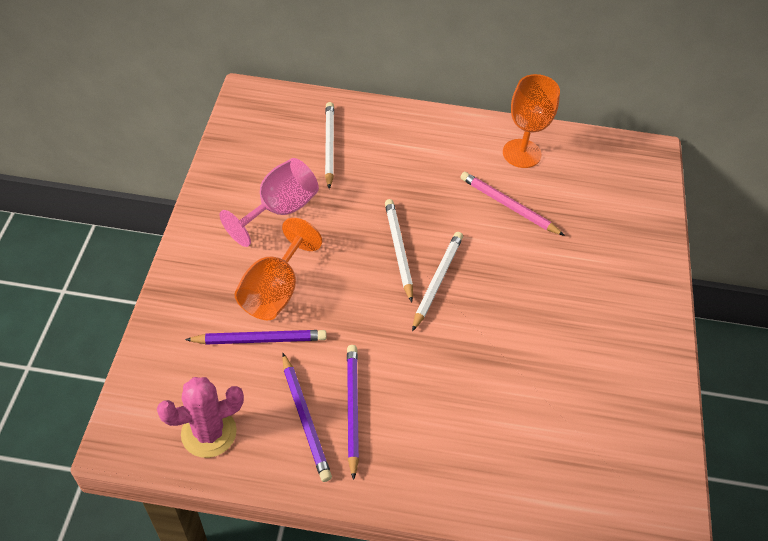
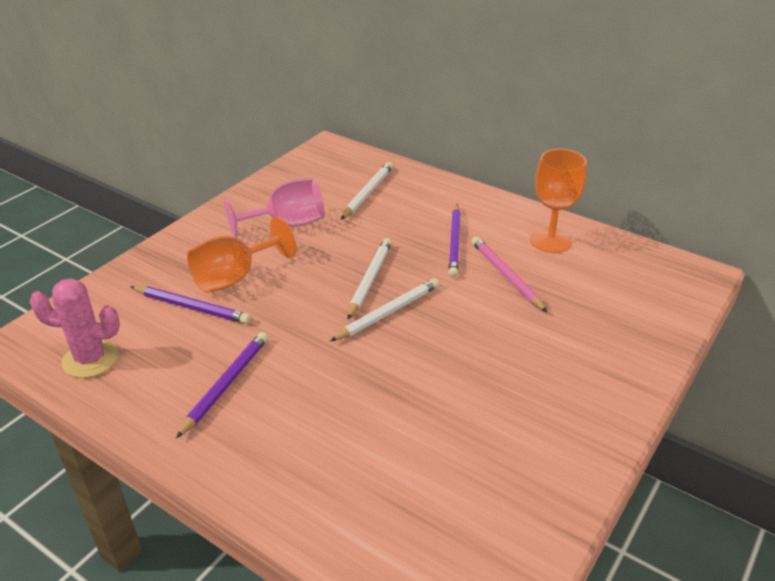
camera: 30 degrees right, 15 degrees down
purple pencil [282,353,332,482] -> purple pencil moved to [448,204,461,278]

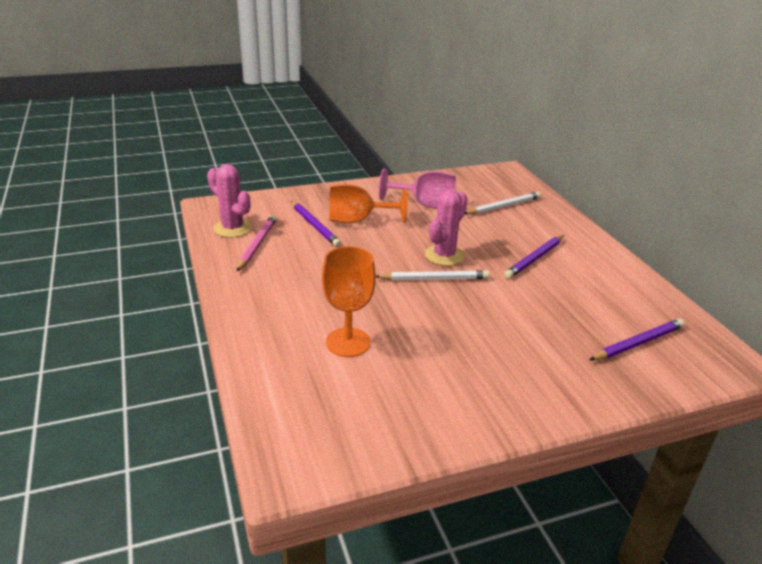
camera: 35 degrees right, 5 degrees down
purple pencil [176,332,268,438] -> purple pencil moved to [589,318,685,360]
white pencil [348,238,392,319] -> pink cactus [425,190,468,266]
pink pencil [471,237,547,312] -> pink pencil moved to [237,215,277,271]
orange goblet [530,149,587,253] -> orange goblet moved to [322,246,376,357]

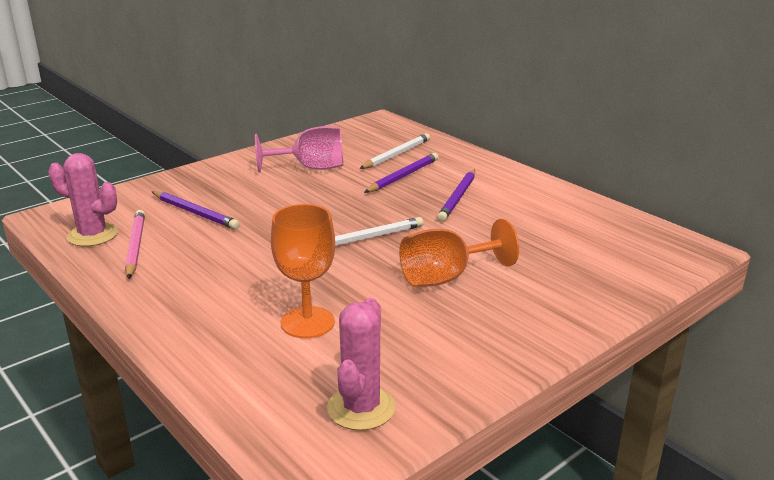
camera: 20 degrees left, 5 degrees down
orange goblet [329,184,408,223] -> orange goblet moved to [399,219,519,287]
pink cactus [425,190,468,266] -> pink cactus moved to [327,298,396,431]
purple pencil [589,318,685,360] -> purple pencil moved to [364,153,438,193]

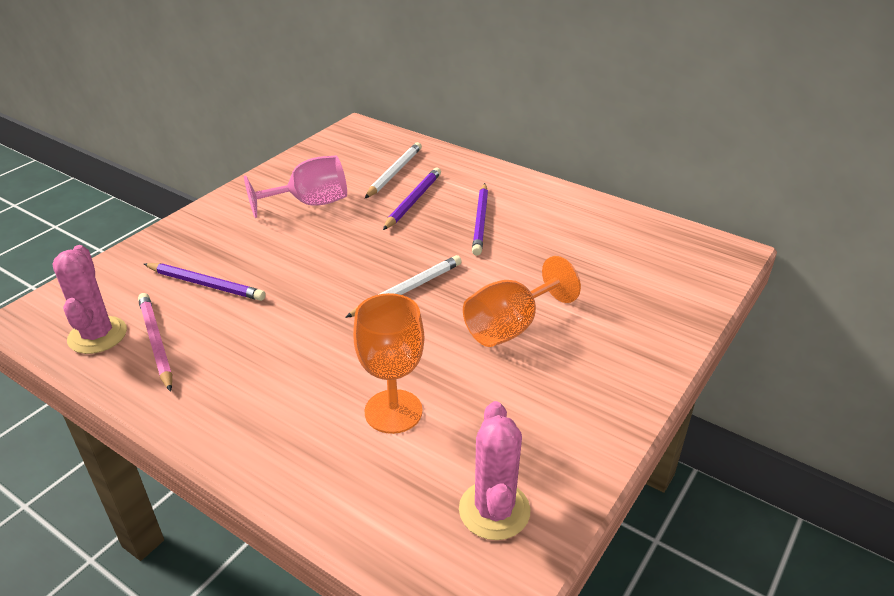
camera: 15 degrees left, 10 degrees up
pink cactus [48,153,118,247] -> pink cactus turned 75 degrees clockwise [52,245,127,354]

